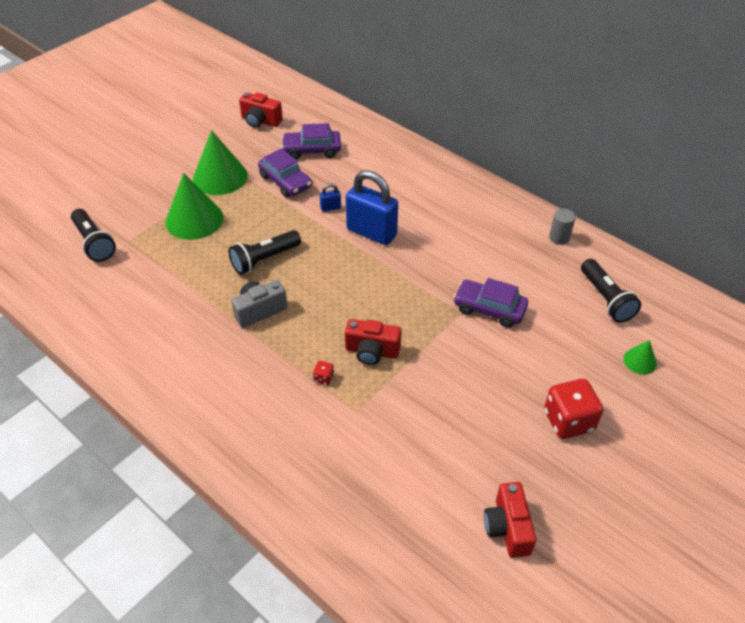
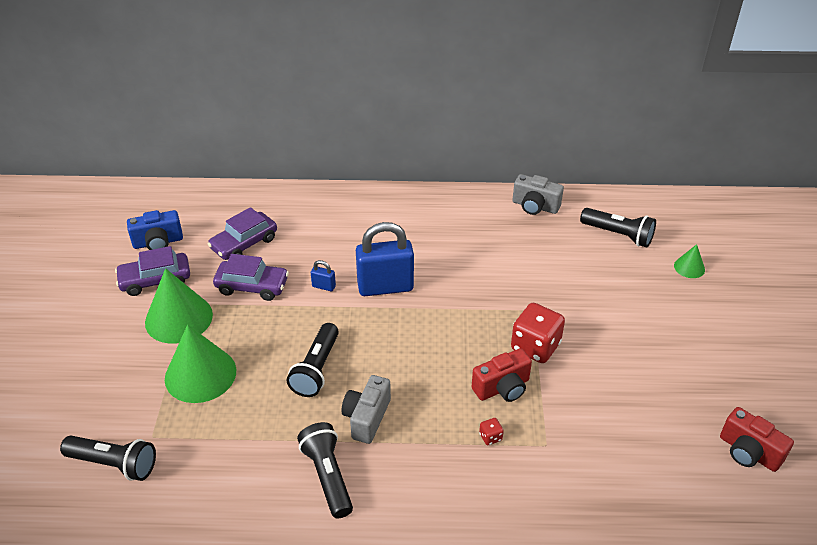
camera: 40 degrees left, 5 degrees down
red camera [239,92,283,128] -> blue camera [127,210,183,250]
blue padlock [320,184,341,212] -> blue padlock turned 75 degrees clockwise [311,260,336,291]
purple car [453,278,528,328] -> purple car moved to [115,246,190,296]
red dice [544,379,603,439] -> red dice moved to [511,303,565,363]
grey cylinder [549,209,576,245] -> grey camera [512,174,564,215]
none -> black flashlight [297,422,353,518]

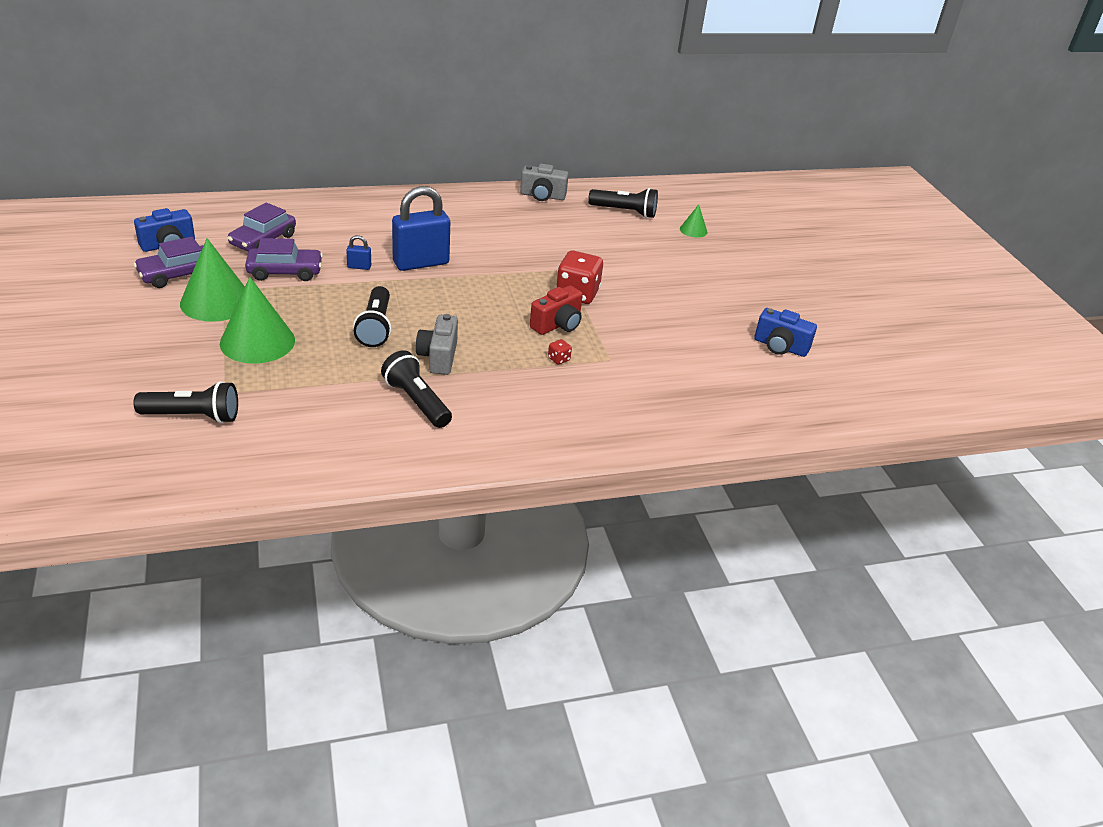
camera: 20 degrees left, 5 degrees down
red camera [720,407,794,472] -> blue camera [754,308,817,357]

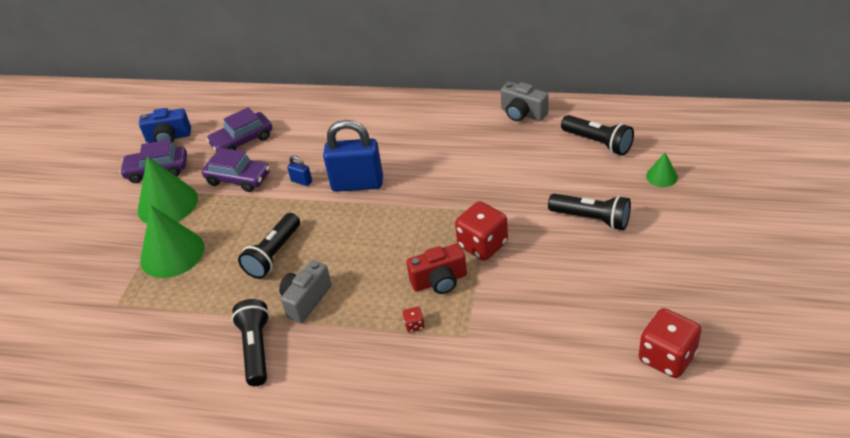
camera: 35 degrees right, 5 degrees up
black flashlight [133,381,238,424] -> black flashlight moved to [548,194,631,230]
blue camera [754,308,817,357] -> red dice [639,308,701,378]

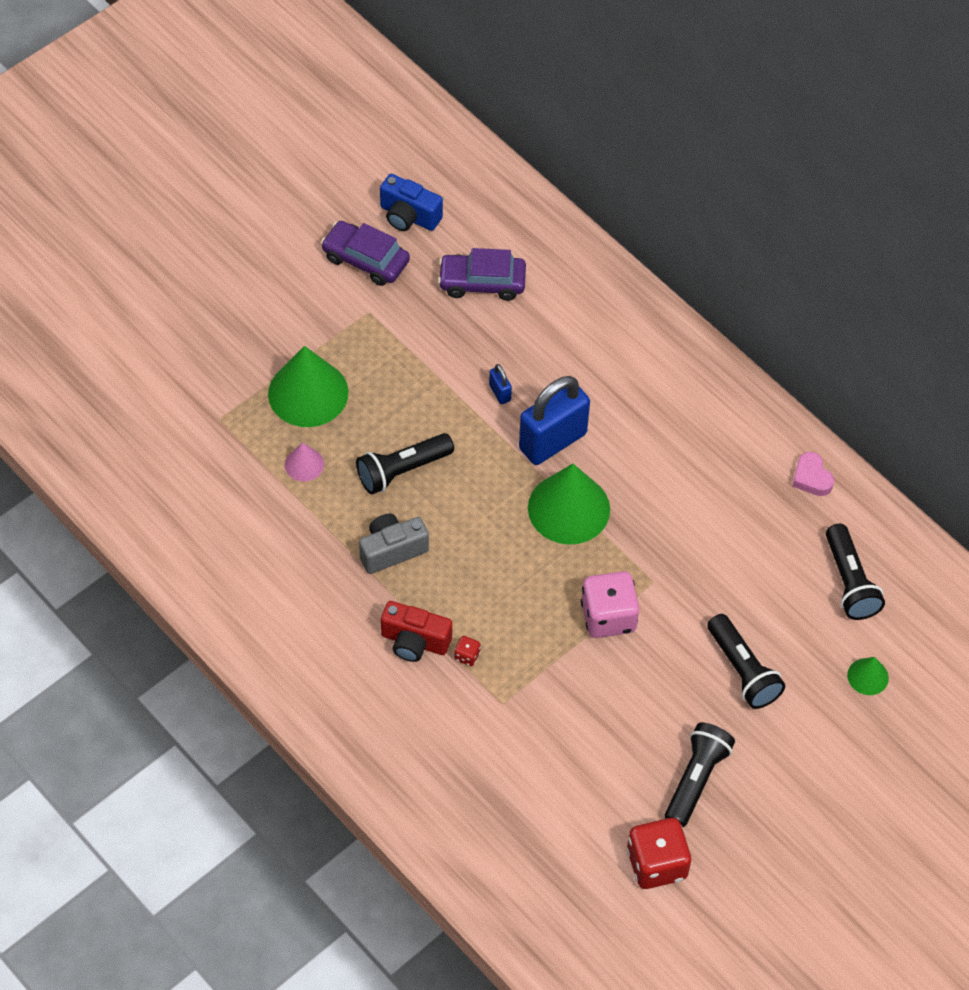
camera: 30 degrees right, 15 degrees up
green cone [138,156,198,224] -> green cone moved to [528,464,610,545]
purple car [202,148,270,192] -> none
black flashlight [232,299,270,386] -> black flashlight moved to [665,722,735,827]
blue padlock [323,120,383,192] -> blue padlock turned 75 degrees counterclockwise [519,376,590,465]
red camera [407,243,467,294] -> red camera moved to [381,601,452,662]
red dice [455,201,508,261] -> pink dice [581,571,639,638]
grey camera [501,82,548,121] -> pink heart [792,452,834,496]
none -> pink cone [285,443,324,481]

